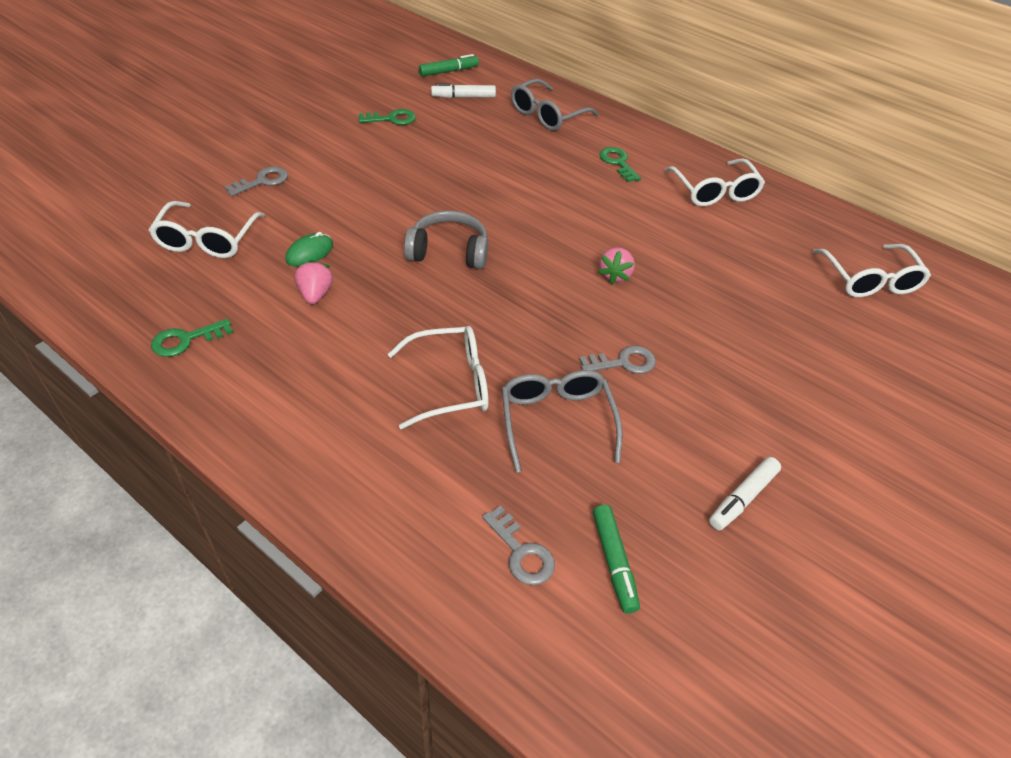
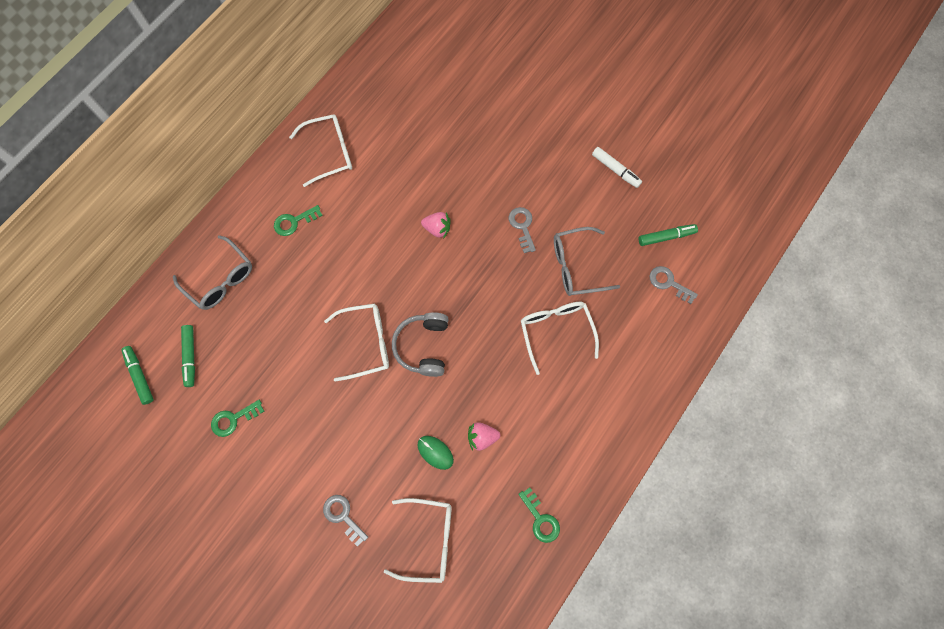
camera: 90 degrees left, 25 degrees up
green key [358,109,416,125] -> green key turned 105 degrees counterclockwise [211,400,264,437]
white marker [431,83,496,98] -> green marker [181,325,195,387]
grey key [482,506,555,585] -> grey key turned 105 degrees counterclockwise [650,266,698,304]
white glasses [813,244,931,297] -> white glasses moved to [324,304,389,382]

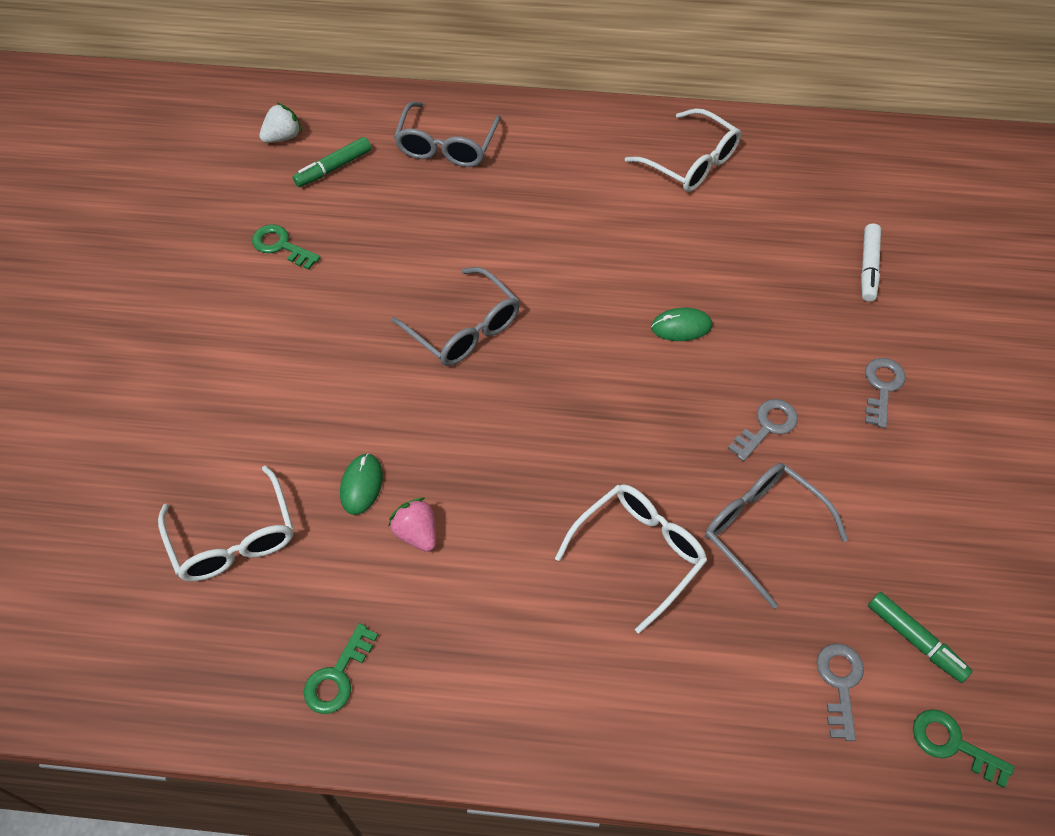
camera: 60 degrees right, 15 degrees down
green marker [121,346,154,405] -> white strawberry [259,102,302,143]
green key [274,205,323,236] -> green key moved to [913,709,1015,788]
grey key [323,495,368,547] -> grey key moved to [865,358,906,428]
white glasses [324,304,389,382] -> grey glasses [391,267,520,366]
grey headphones [392,312,448,377] -> none
pink strawberry [421,212,451,238] -> green mouse [651,308,712,341]
white marker [592,147,642,188] -> white marker moved to [861,224,881,302]

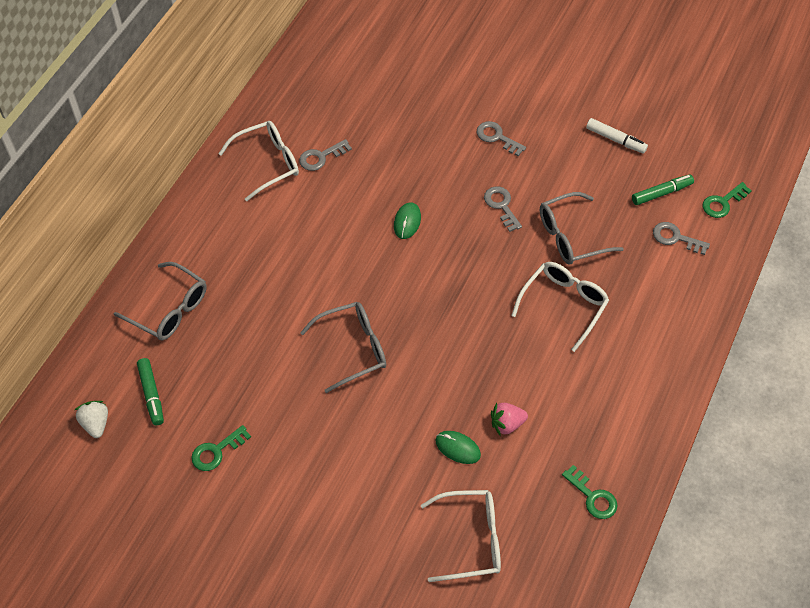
camera: 70 degrees left, 0 degrees up
white glasses [555,484,707,633] -> white glasses turned 60 degrees clockwise [511,262,609,352]
white marker [861,224,881,302] -> white marker moved to [586,118,648,153]
none -> grey key [299,139,352,171]

